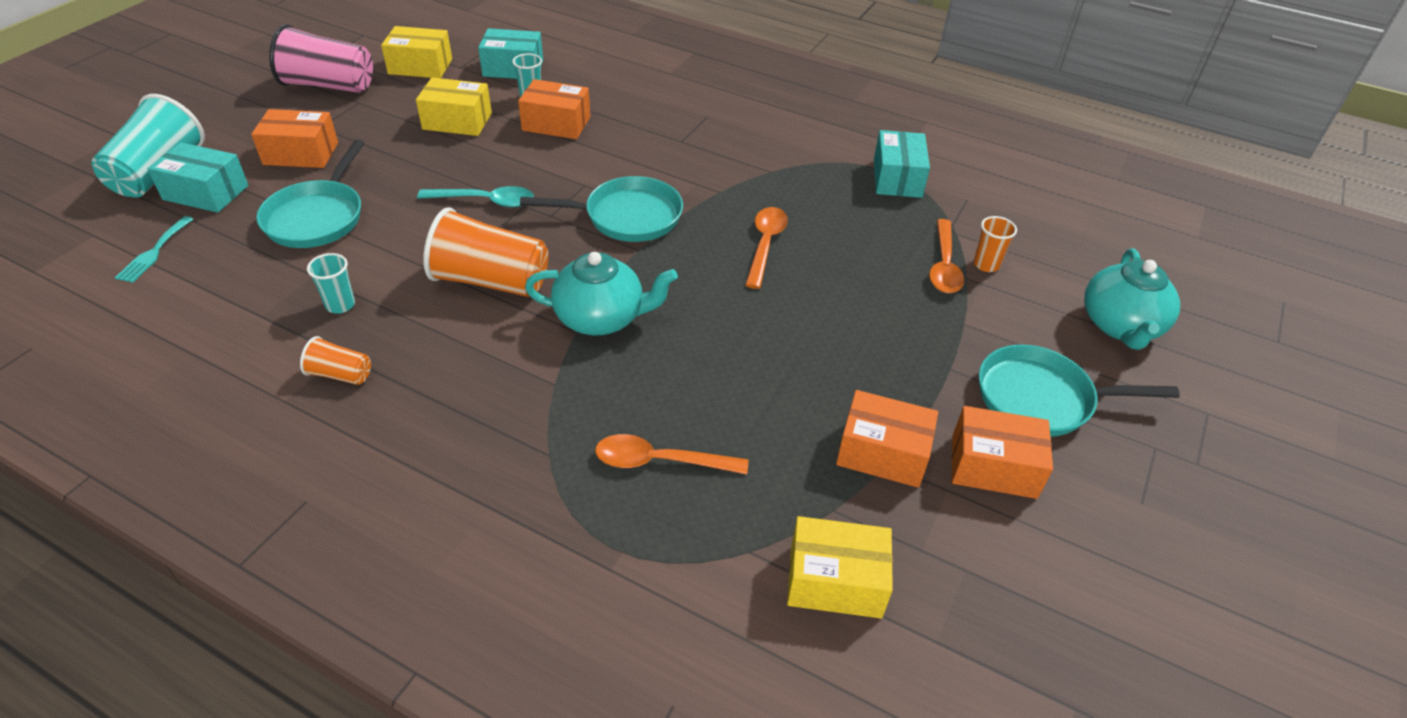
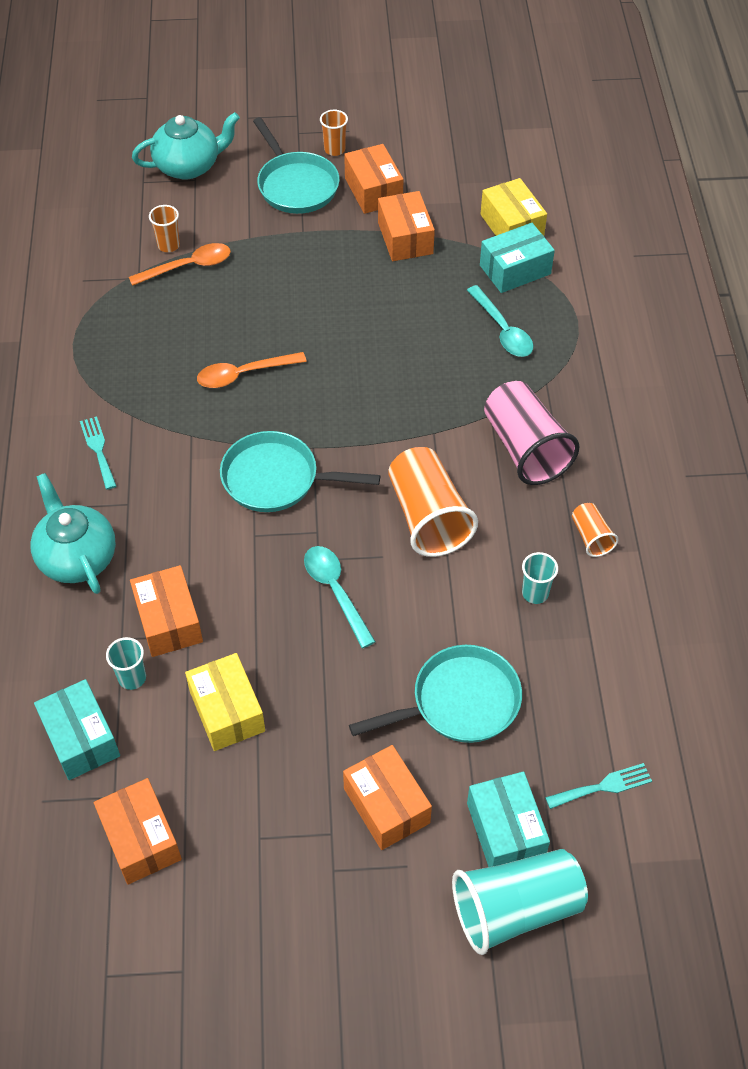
camera: 120 degrees left, 10 degrees up
pink cup [269,24,373,93] -> pink cup moved to [484,381,580,485]
yellow box [381,26,452,78] -> orange box [94,778,182,885]
turquoise pan [520,176,683,242] -> turquoise pan turned 45 degrees counterclockwise [220,431,380,512]
turquoise teapot [525,252,678,335] -> turquoise teapot moved to [30,473,116,594]
orange spoon [595,434,748,474] -> turquoise spoon [467,285,533,357]
turquoise box [874,130,930,198] -> turquoise box moved to [480,223,555,293]
none -> turquoise fork [80,417,116,490]
none -> orange cup [320,110,348,156]

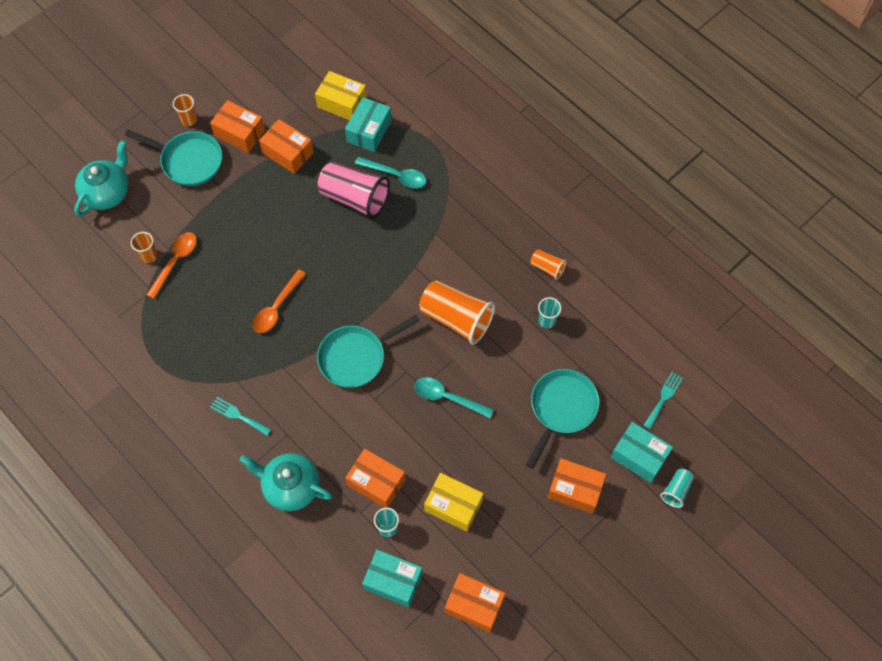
camera: 40 degrees left, 10 degrees up
turquoise cup [452,849,588,955] -> turquoise cup [660,469,694,508], size x0.49
pink cup [484,381,580,485] -> pink cup moved to [317,162,390,219]

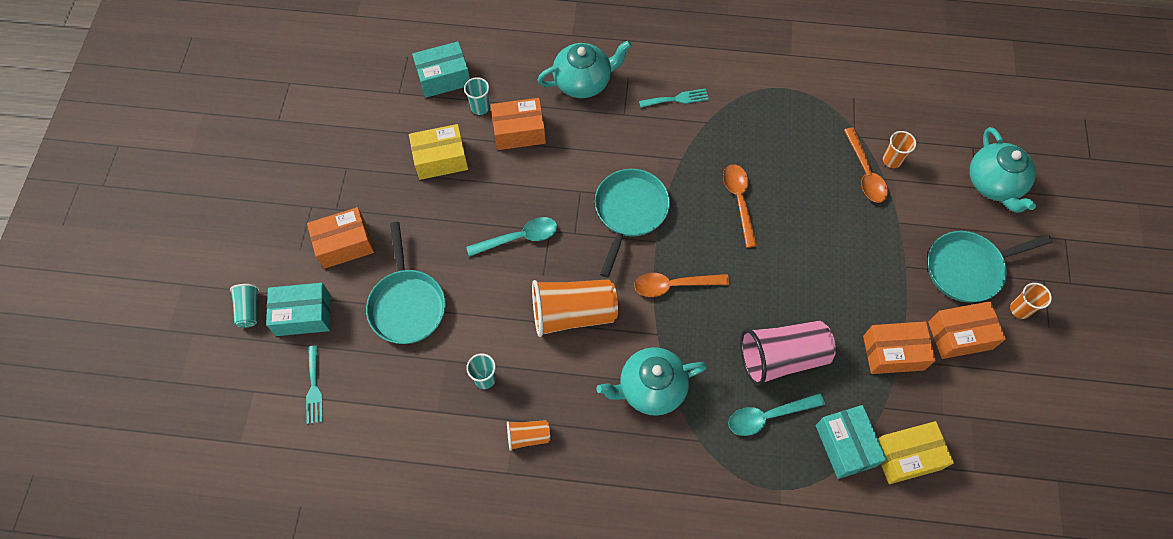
camera: 140 degrees right, 0 degrees up
orange box [445,573,505,632] -> none
none -> turquoise teapot [596,347,707,416]
none -> orange spoon [634,273,729,297]

